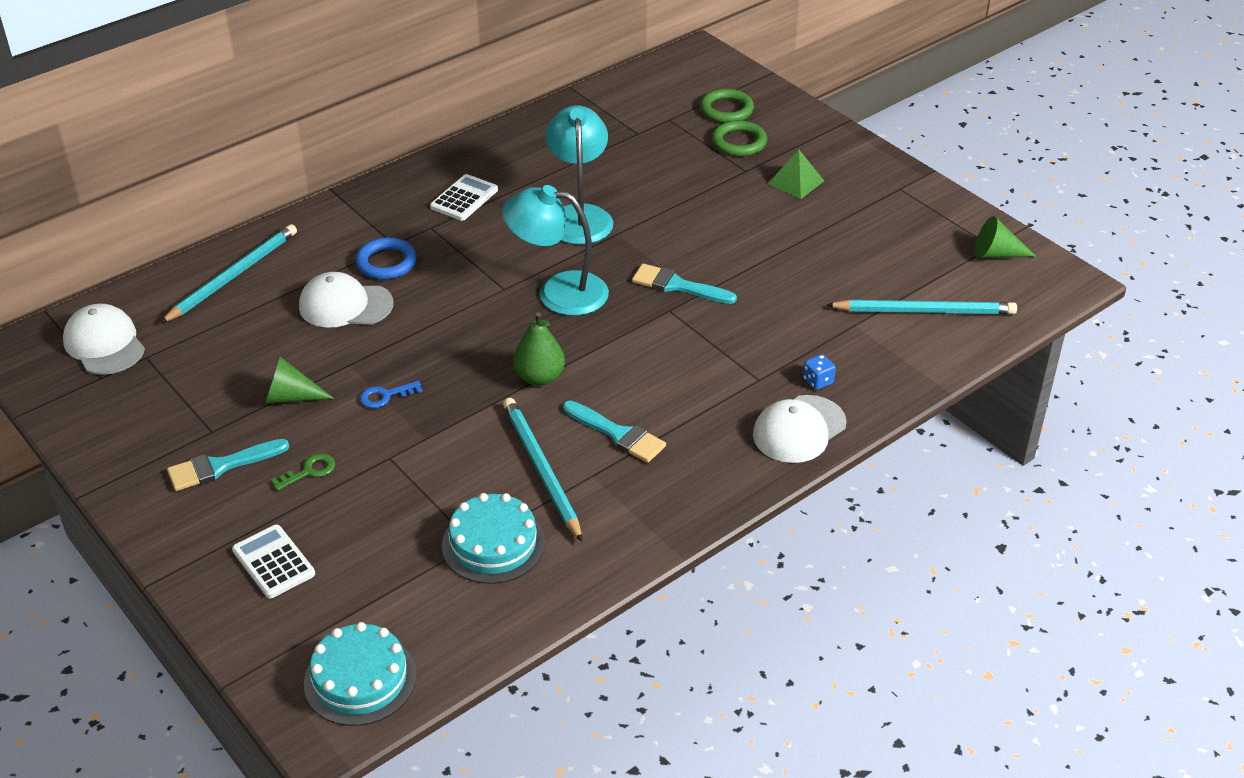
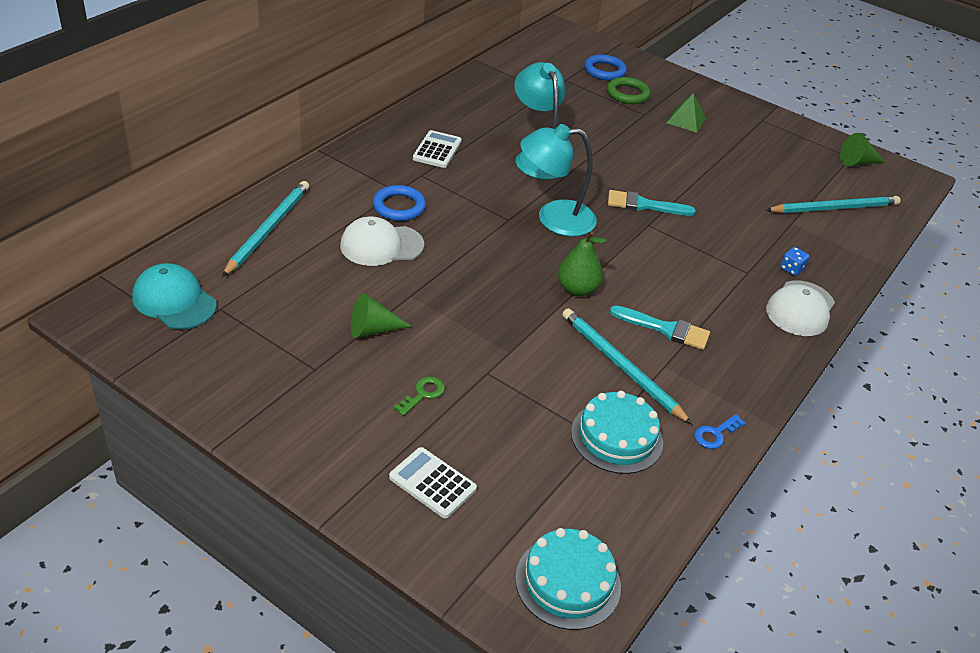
camera: 20 degrees left, 0 degrees up
white cap [63,304,145,375] -> turquoise cap [132,263,217,329]
turquoise brush [167,439,289,491] -> none
blue key [360,381,422,408] -> blue key moved to [694,414,746,449]
green ring [700,89,754,123] -> blue ring [584,55,627,80]

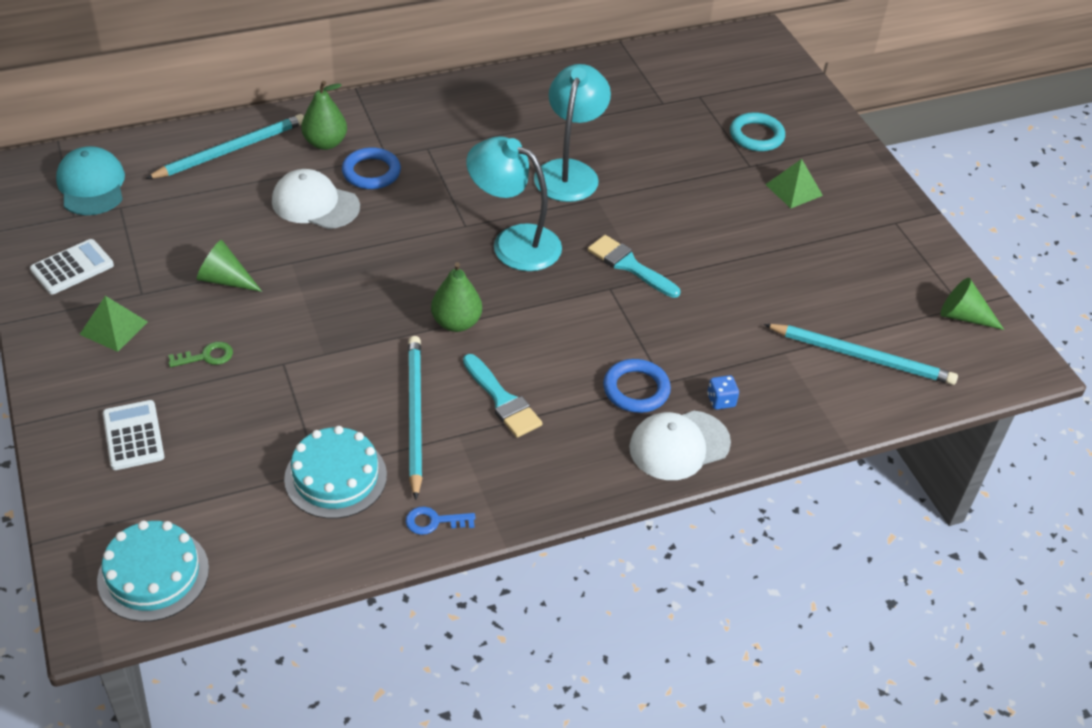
camera: 35 degrees right, 5 degrees up
white calculator [413,130,462,168] -> white calculator moved to [30,239,114,295]
blue ring [584,55,627,80] -> blue ring moved to [603,359,671,413]
green ring [607,77,650,104] -> turquoise ring [730,112,785,151]
none -> green pyramid [79,296,148,352]
none -> green pear [301,81,347,150]

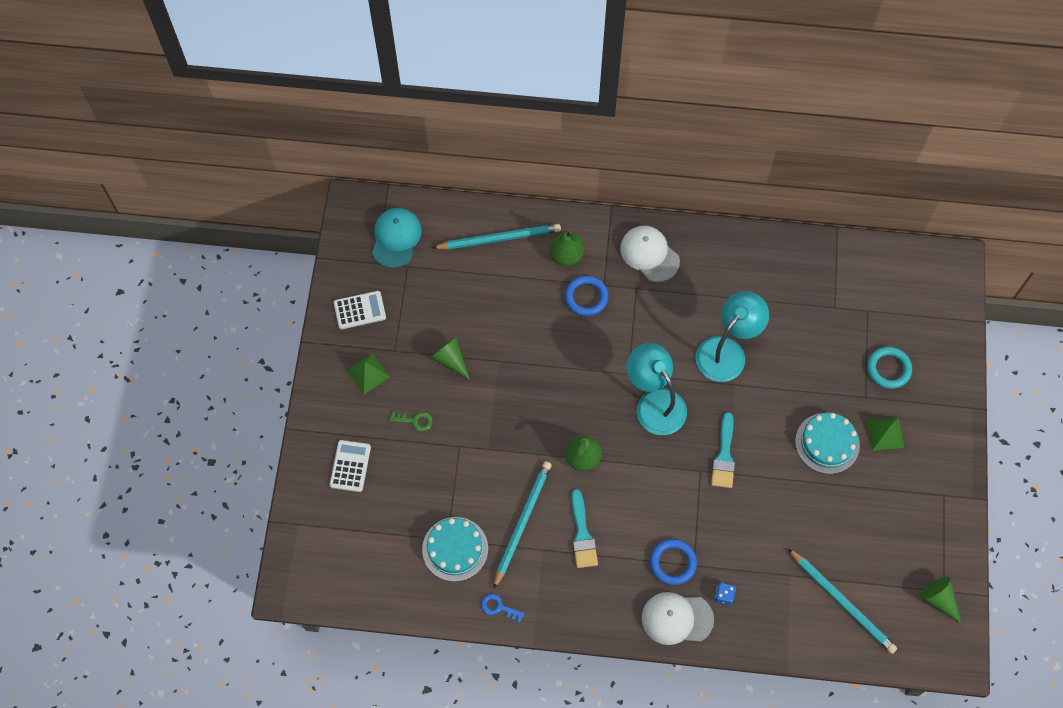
camera: 30 degrees right, 20 degrees up
turquoise cake [97,521,209,622] -> turquoise cake moved to [795,413,860,474]
white cap [272,169,360,229] -> white cap moved to [620,225,680,282]
turquoise brush [588,235,680,298] -> turquoise brush turned 150 degrees counterclockwise [711,412,735,488]

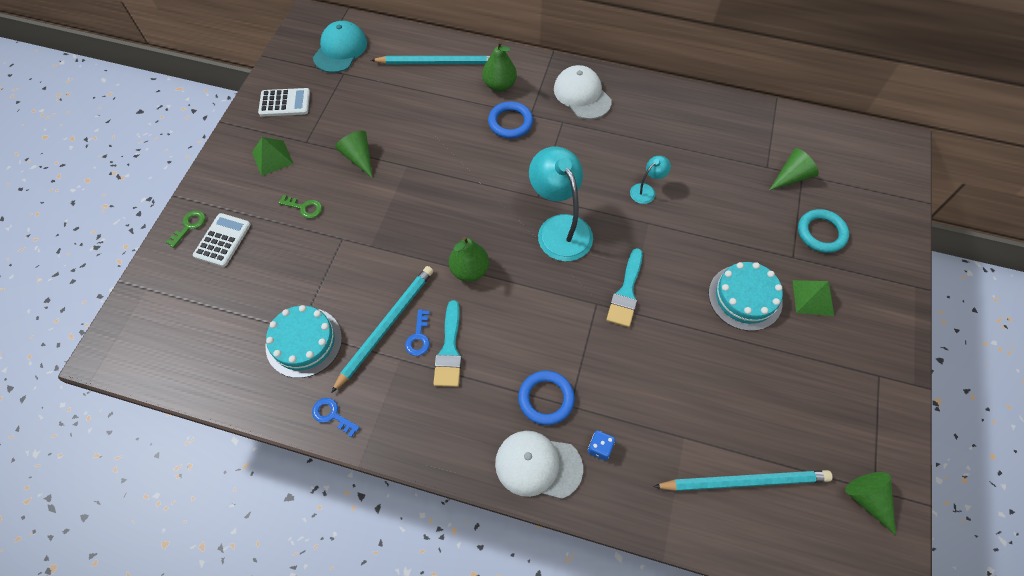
camera: 10 degrees right, 5 degrees down
turquoise lamp [696,291,769,382] -> turquoise lamp [630,156,671,204], size x0.47
turquoise pencil [788,548,897,654] -> turquoise pencil turned 60 degrees counterclockwise [653,470,833,491]
none -> green key [165,210,205,248]
none -> blue key [405,309,430,356]
none -> green cone [770,148,819,190]

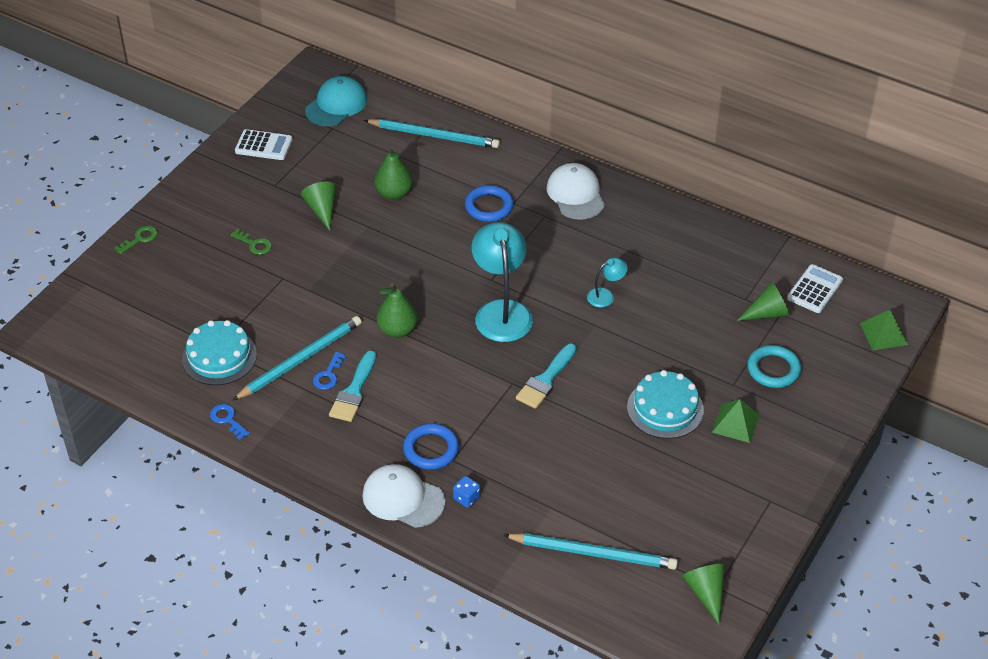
camera: 15 degrees right, 15 degrees down
white calculator [193,213,251,267] -> white calculator moved to [787,264,843,313]
green pyramid [252,137,293,176] -> green pyramid moved to [860,310,908,350]
green pear [482,41,517,92] -> green pear moved to [375,147,413,200]

